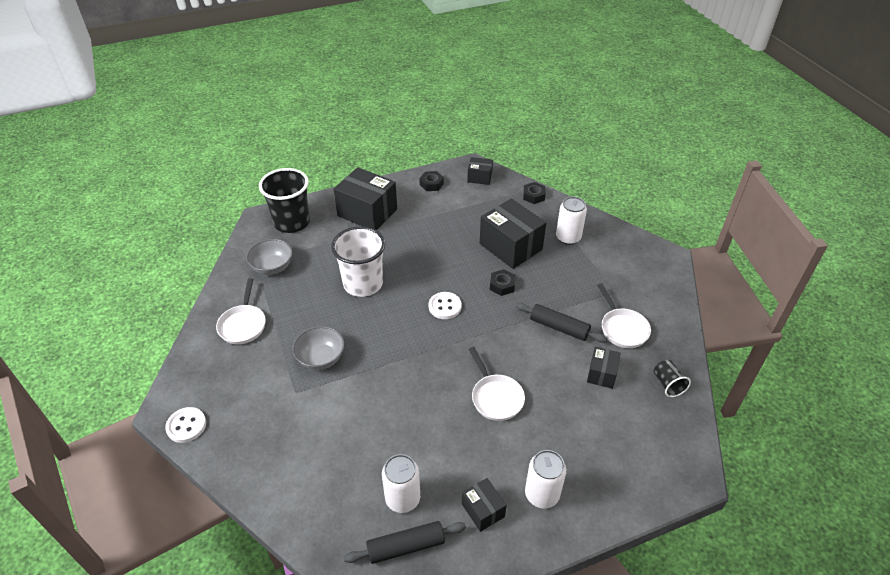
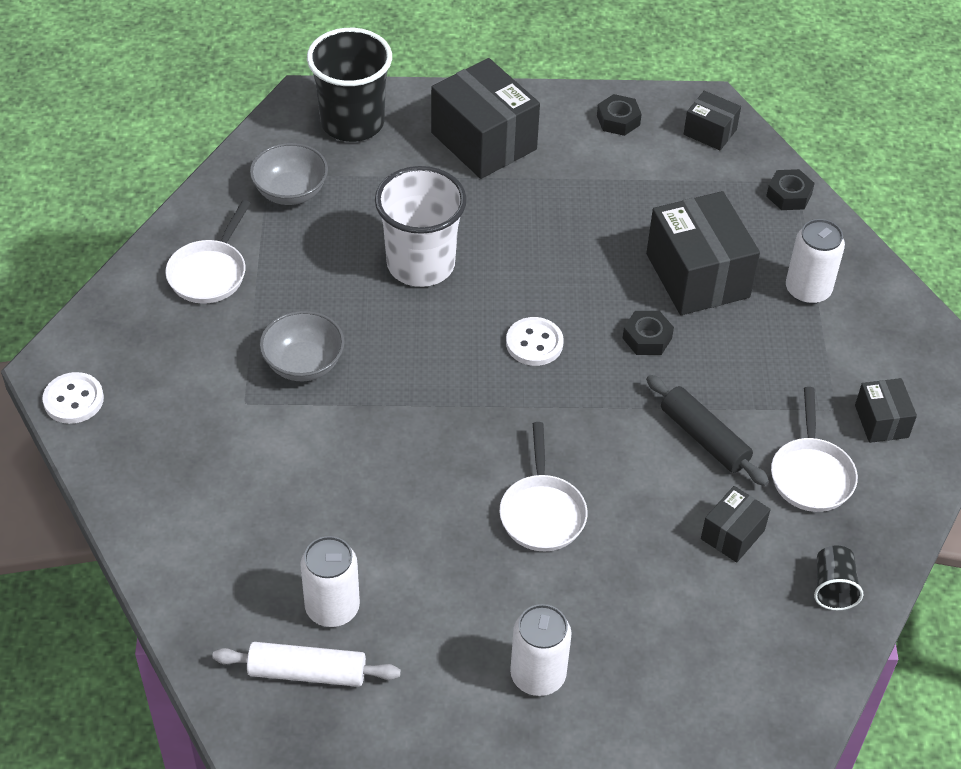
camera: 20 degrees right, 5 degrees up
black rolling pin [344,521,466,564] -> white rolling pin [212,642,401,687]
black box [462,478,507,532] -> black box moved to [855,378,917,443]

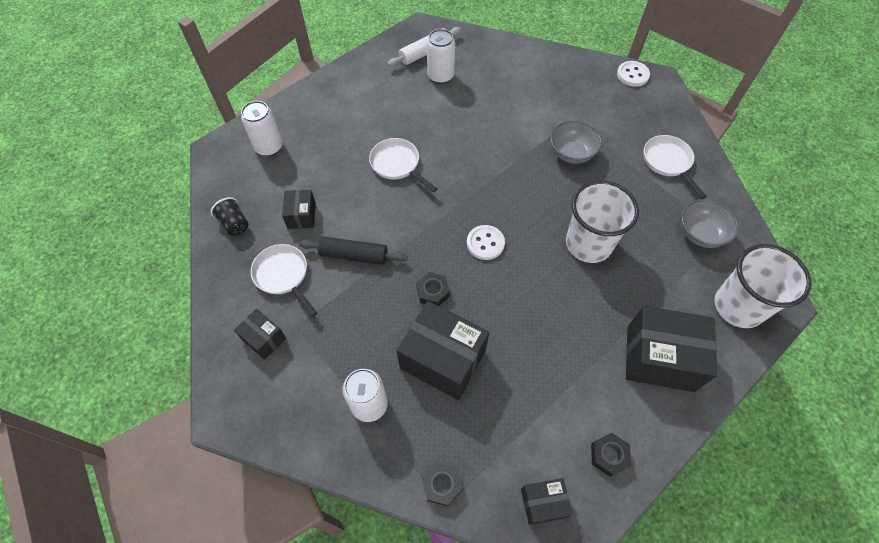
camera: 140 degrees right, 10 degrees up
black cup [307,28,392,142] -> white cup [715,244,812,328]
white can [510,604,571,696] -> white can moved to [241,101,283,156]

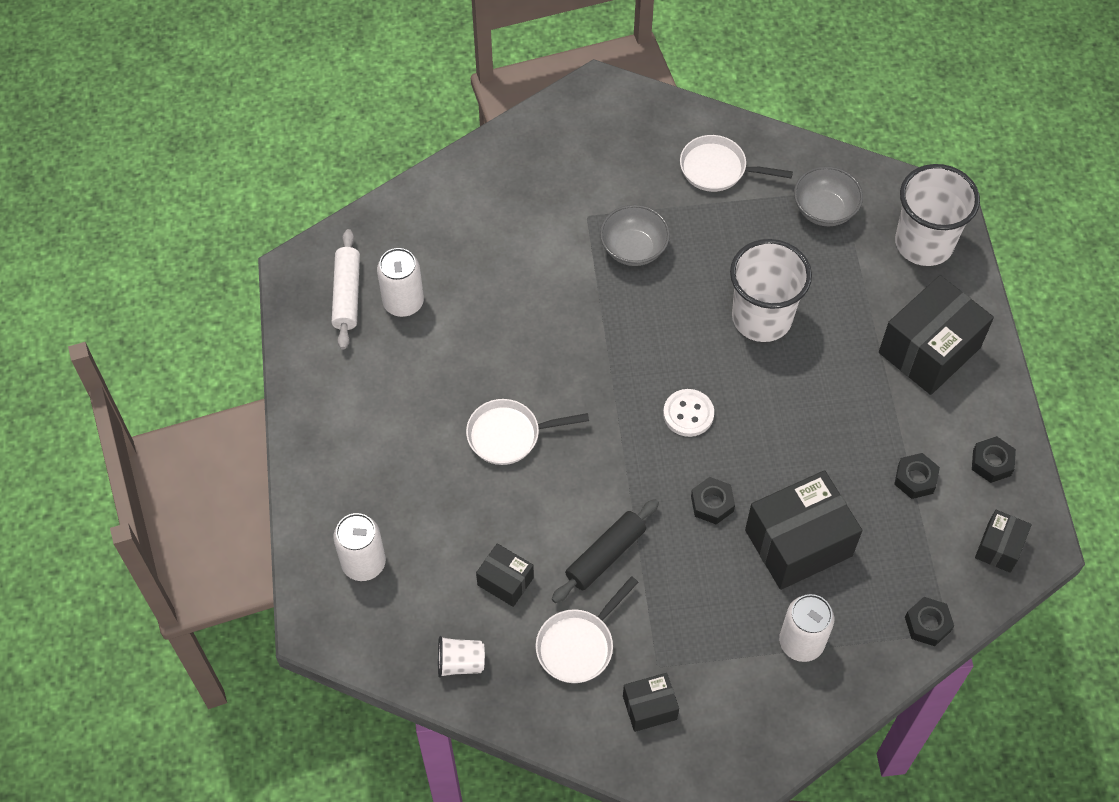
camera: 55 degrees left, 0 degrees up
black cup [211,197,249,236] -> white cup [438,636,485,678]
white pan [250,244,317,317] -> white pan turned 45 degrees counterclockwise [536,576,638,683]
white button [617,61,650,87] -> none
none -> black nut [894,453,940,499]

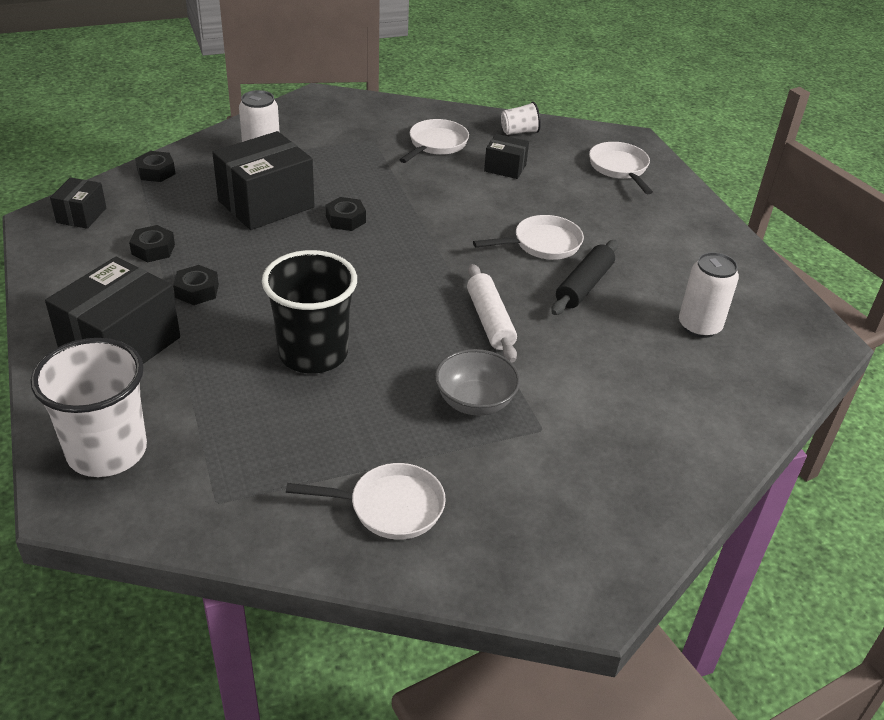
camera: 165 degrees right, 20 degrees down
white rolling pin [332,229,360,350] -> white rolling pin moved to [467,264,517,362]
white can [333,513,386,581] -> white pan [589,142,653,194]
black rolling pin [552,499,659,603] -> black rolling pin moved to [551,240,618,315]
black box [623,673,679,732] -> none
white button [663,389,714,437] -> none
white cup [730,239,812,342] -> black cup [262,250,357,373]
grey bowl [794,166,863,226] -> none
black nut [972,436,1016,483] -> black nut moved to [173,265,219,305]

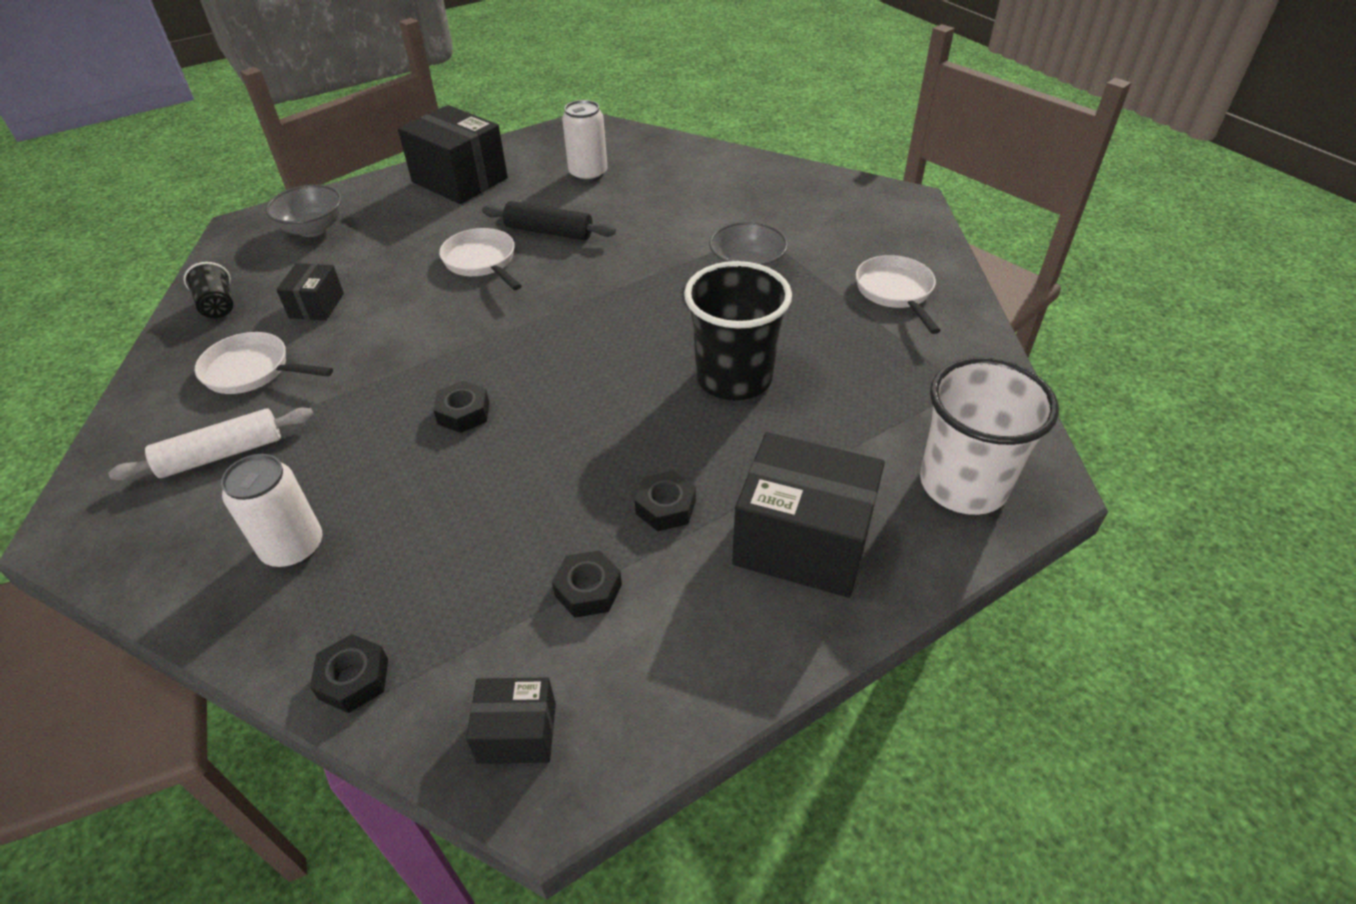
camera: 100 degrees left, 5 degrees up
black box [212,131,315,230] -> black box moved to [398,105,508,204]
white rolling pin [467,264,517,362] -> white rolling pin moved to [108,407,314,480]
white cup [501,102,541,135] -> black cup [184,262,233,318]
white pan [589,142,653,194] -> grey bowl [266,185,342,237]

